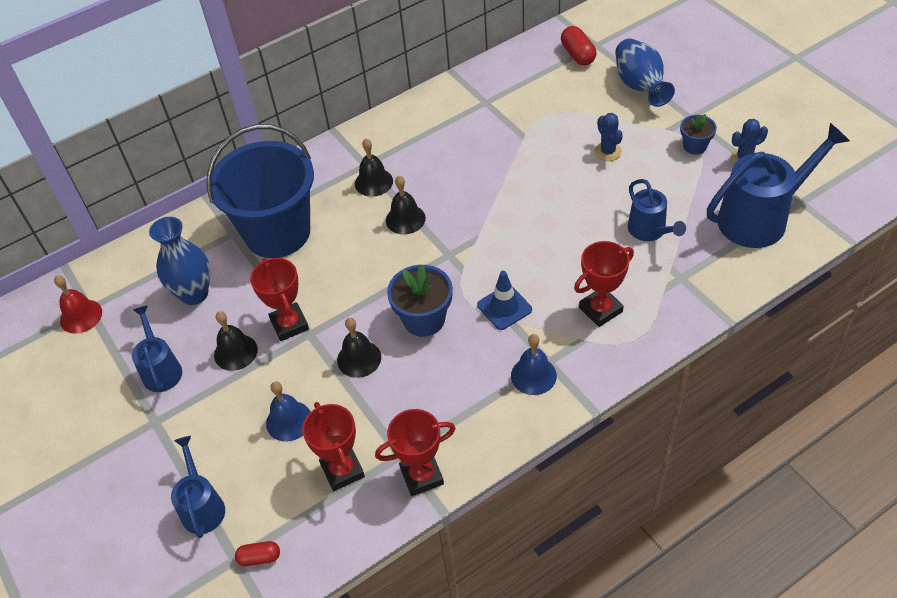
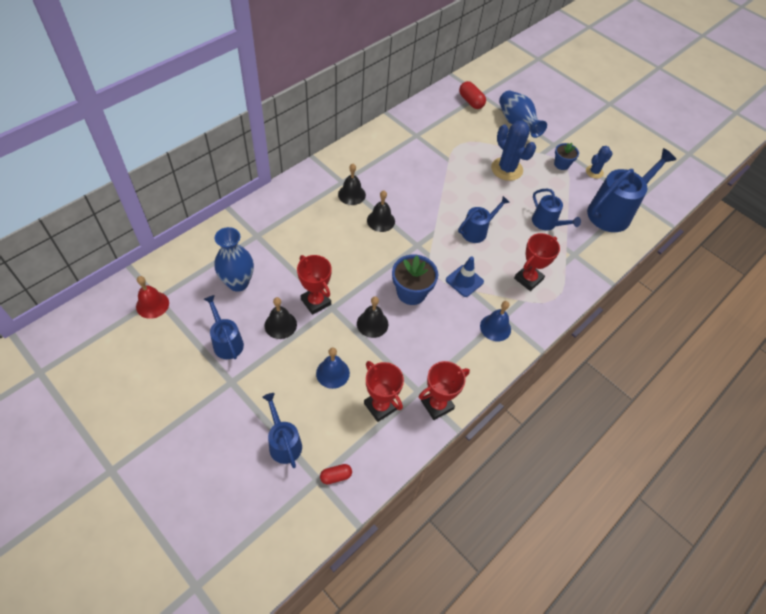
camera: 20 degrees left, 5 degrees up
blue bucket [207,124,314,258] -> none
blue cactus [594,113,623,161] -> blue cactus [491,120,536,181], size x1.76
none -> blue watering can [458,196,510,243]

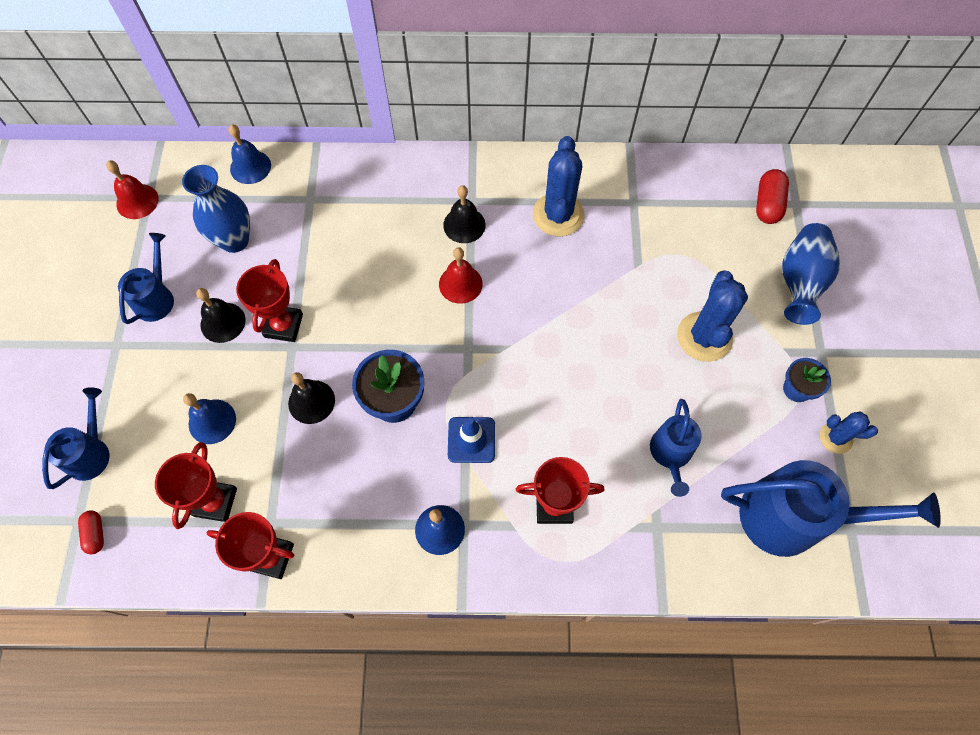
camera: 50 degrees right, 10 degrees up
red capsule [320,464,352,484] -> red capsule turned 45 degrees clockwise [78,510,104,554]
black bell [367,191,395,232] -> red bell [439,247,483,304]
blue watering can [458,196,510,243] -> none
none -> blue bell [228,124,271,184]
none -> blue cactus [533,136,585,237]

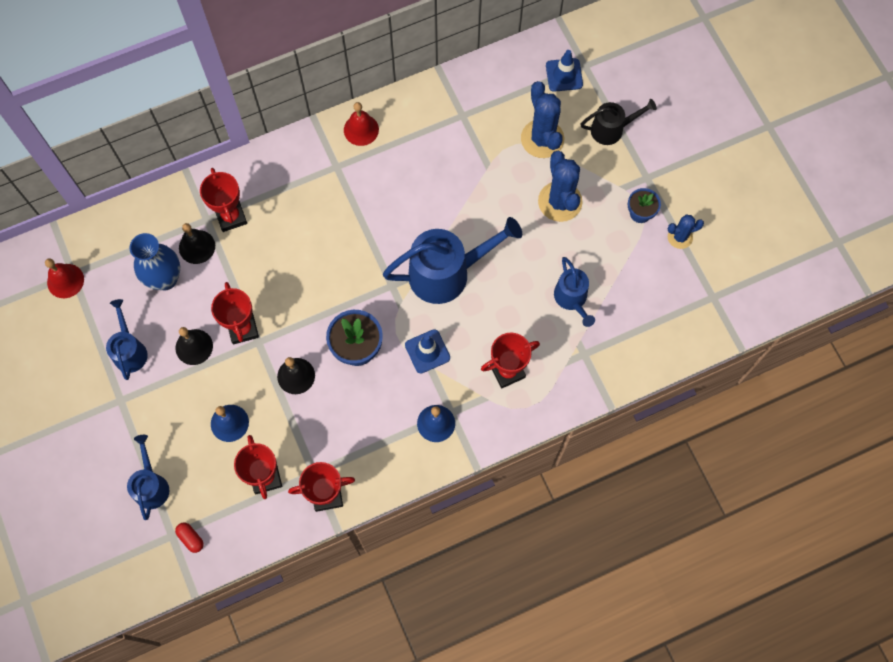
camera: 25 degrees left, 5 degrees up
blue bell [228,124,271,184] -> none
red bell [439,247,483,304] -> red bell moved to [344,102,379,146]
black bell [443,185,486,243] -> black bell moved to [179,223,215,264]
blue cactus [533,136,585,237] -> blue cactus moved to [521,81,564,158]
blue watering can [721,460,941,557] -> blue watering can moved to [383,217,522,304]
red capsule [756,169,789,224] -> blue traffic cone [546,50,583,92]
blue vase [782,223,840,325] -> black watering can [581,99,657,145]
none -> red trophy [200,168,247,232]

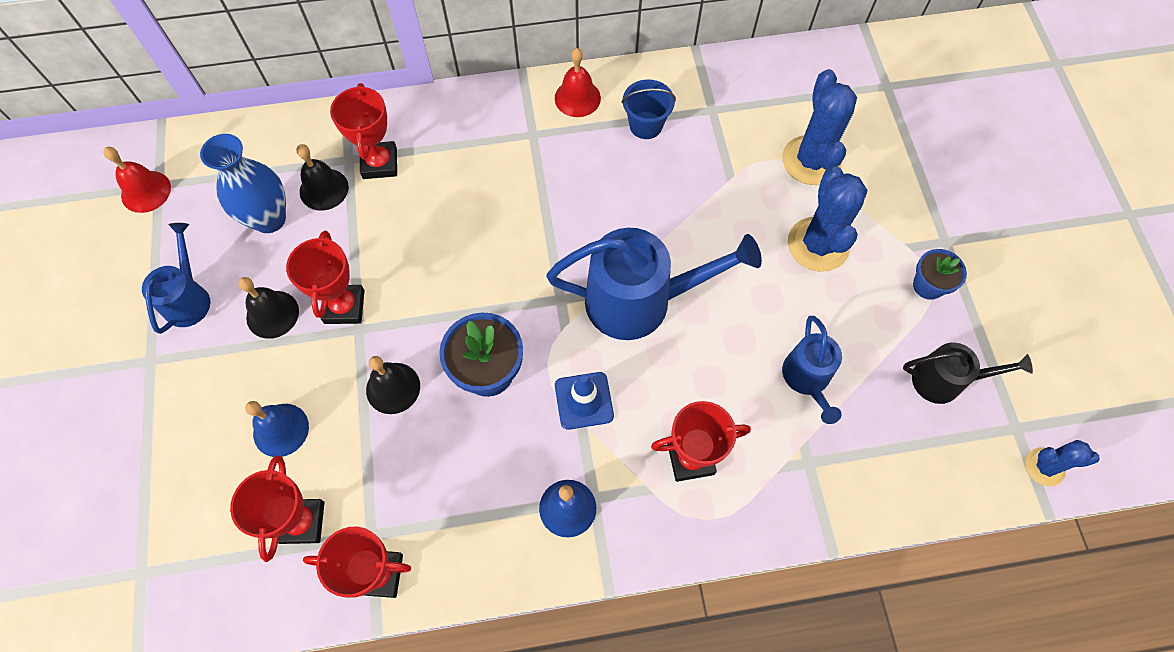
camera: 15 degrees right, 5 degrees down
blue watering can [127,435,169,520] -> none
red capsule [175,522,204,553] -> none
blue traffic cone [546,50,583,92] -> none
black watering can [581,99,657,145] -> black watering can moved to [903,342,1033,404]
blue cactus [668,214,704,249] -> blue cactus moved to [1025,440,1100,486]
none -> blue bucket [622,79,676,139]

